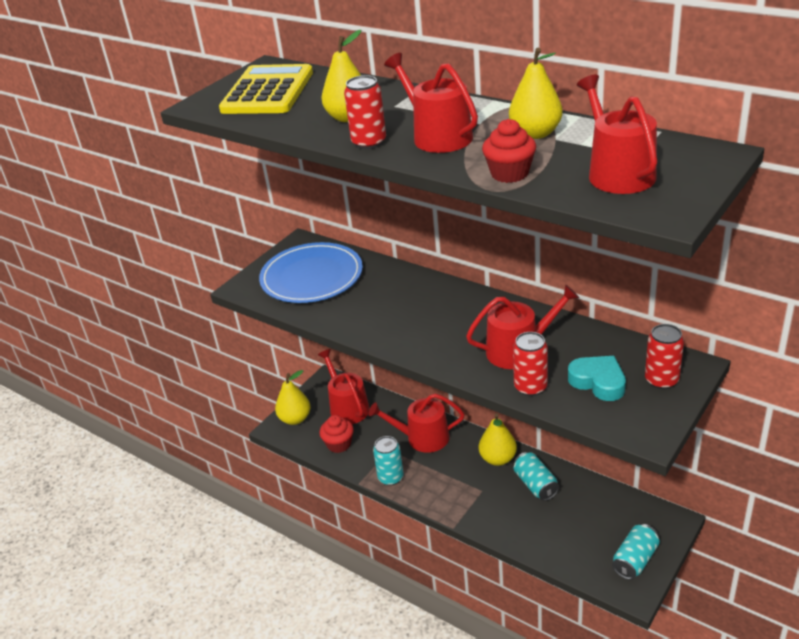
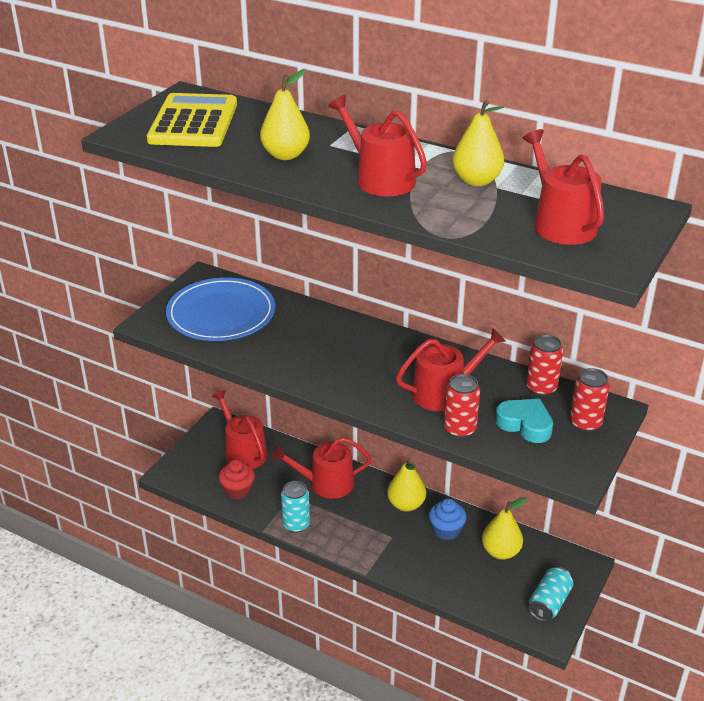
camera: 10 degrees left, 0 degrees up
yellow pear [275,370,310,425] -> yellow pear moved to [482,497,527,560]
red can [344,75,386,149] -> red can moved to [526,334,563,396]
red cupcake [482,119,536,183] -> none
turquoise can [514,452,559,501] -> blue cupcake [429,499,466,540]

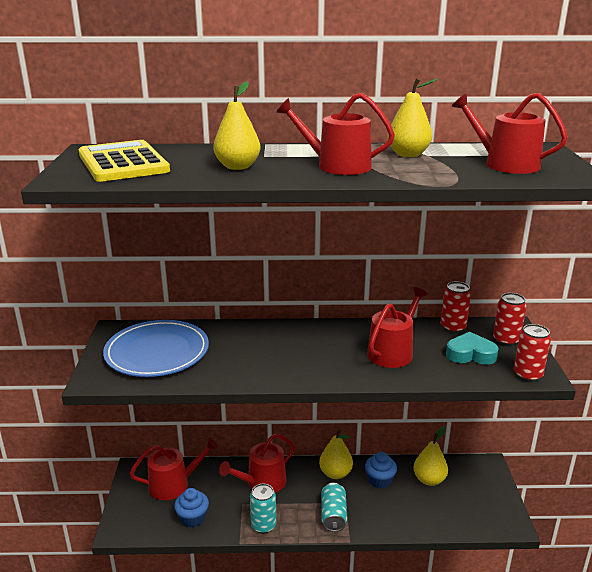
camera: 30 degrees left, 10 degrees down
red watering can [212,390,267,469] -> red watering can turned 135 degrees clockwise [130,438,218,500]
red cupcake [219,459,255,500] -> blue cupcake [174,488,209,527]
red can [444,374,480,438] -> red can moved to [514,324,551,382]
turquoise can [528,567,574,622] -> turquoise can moved to [321,483,347,532]

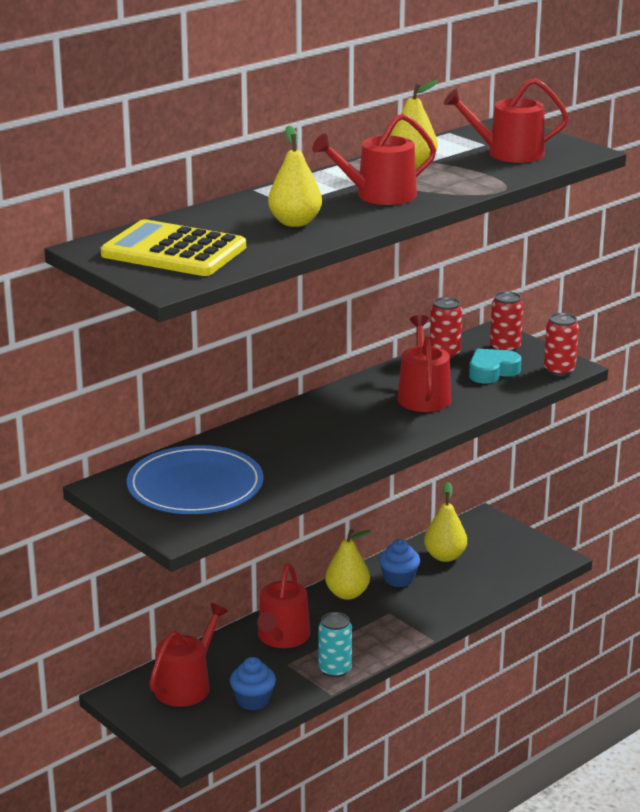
camera: 40 degrees left, 0 degrees up
turquoise can [321,483,347,532] -> none

